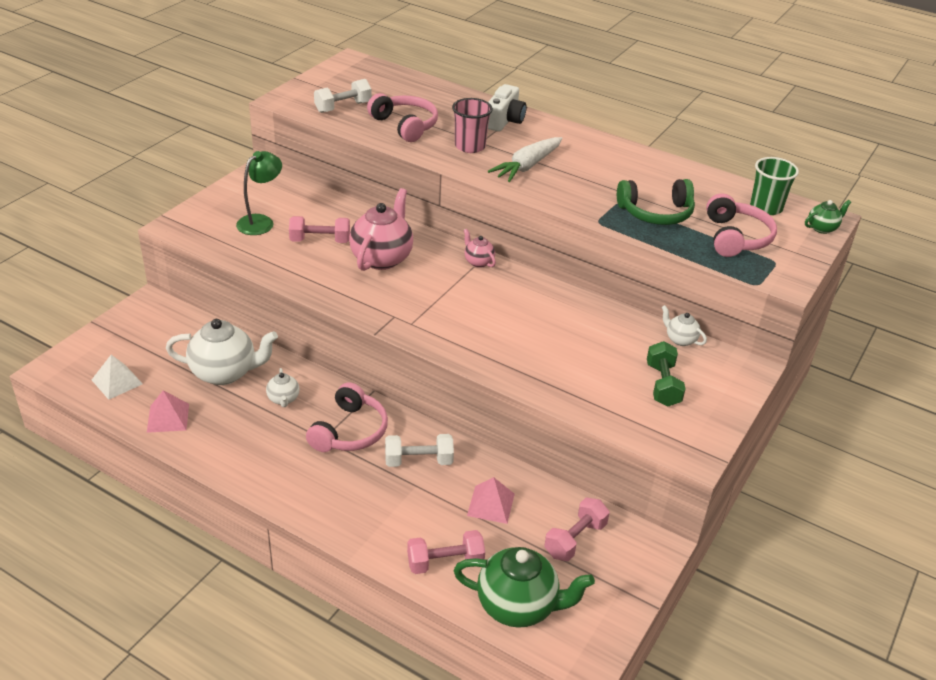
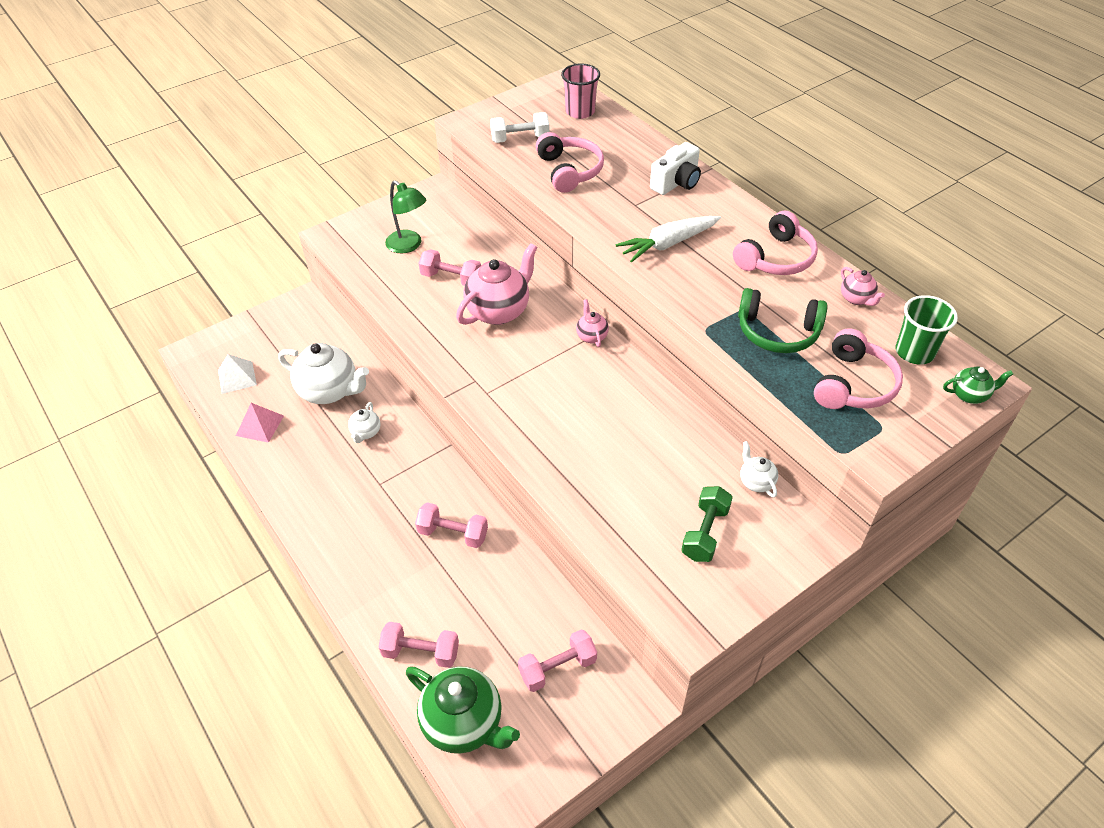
camera: 25 degrees right, 10 degrees up
green lamp [236,151,282,235] -> green lamp turned 75 degrees clockwise [385,180,426,253]
pink headphones [306,382,388,452] -> pink headphones moved to [733,211,818,275]
white dumbbell [385,434,454,467] -> pink dumbbell [415,502,488,548]
pink cup [452,98,493,153] -> pink cup moved to [561,64,600,119]
pink pyramid [467,477,515,524] -> none
none -> pink teapot [841,267,885,306]

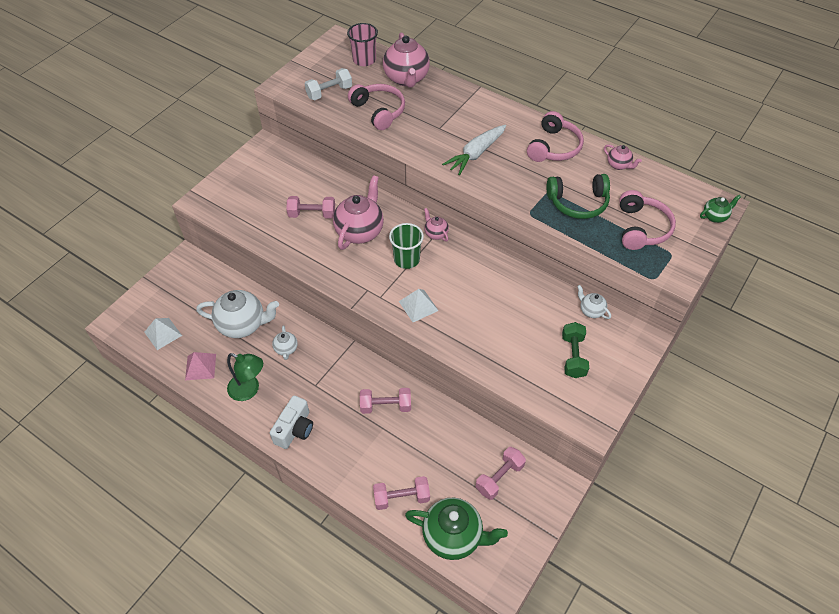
camera: 20 degrees left, 5 degrees up
green lamp [385,180,426,253] -> green lamp moved to [227,353,263,401]
white camera [650,142,701,195] -> white camera moved to [270,396,313,449]
green cup [896,295,958,364] -> green cup moved to [389,223,424,269]
none -> pink teapot [383,32,430,88]
none -> white pyramid [399,289,439,322]

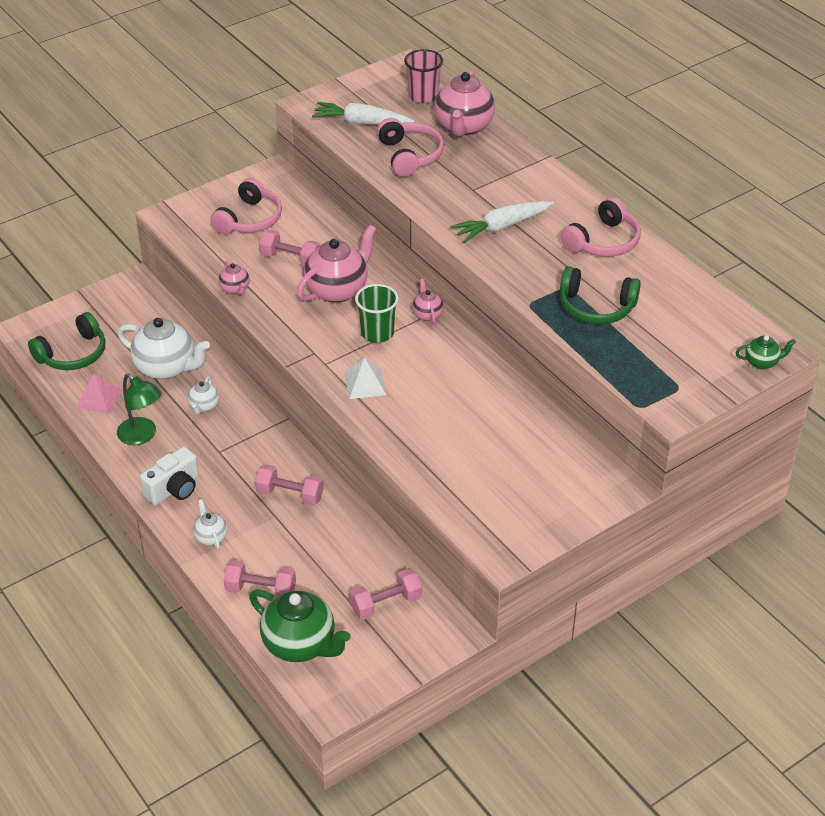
camera: 20 degrees right, 10 degrees down
white pyramid [144,318,182,350] -> green headphones [28,312,106,370]
white dumbbell [305,68,352,100] -> white carrot [312,102,415,125]
green dumbbell [562,322,589,378] -> none
white teapot [577,285,611,319] -> white teapot moved to [193,499,227,549]
pink teapot [604,144,642,170] -> pink teapot moved to [219,261,250,295]
pink headphones [619,190,676,250] -> pink headphones moved to [210,178,282,235]

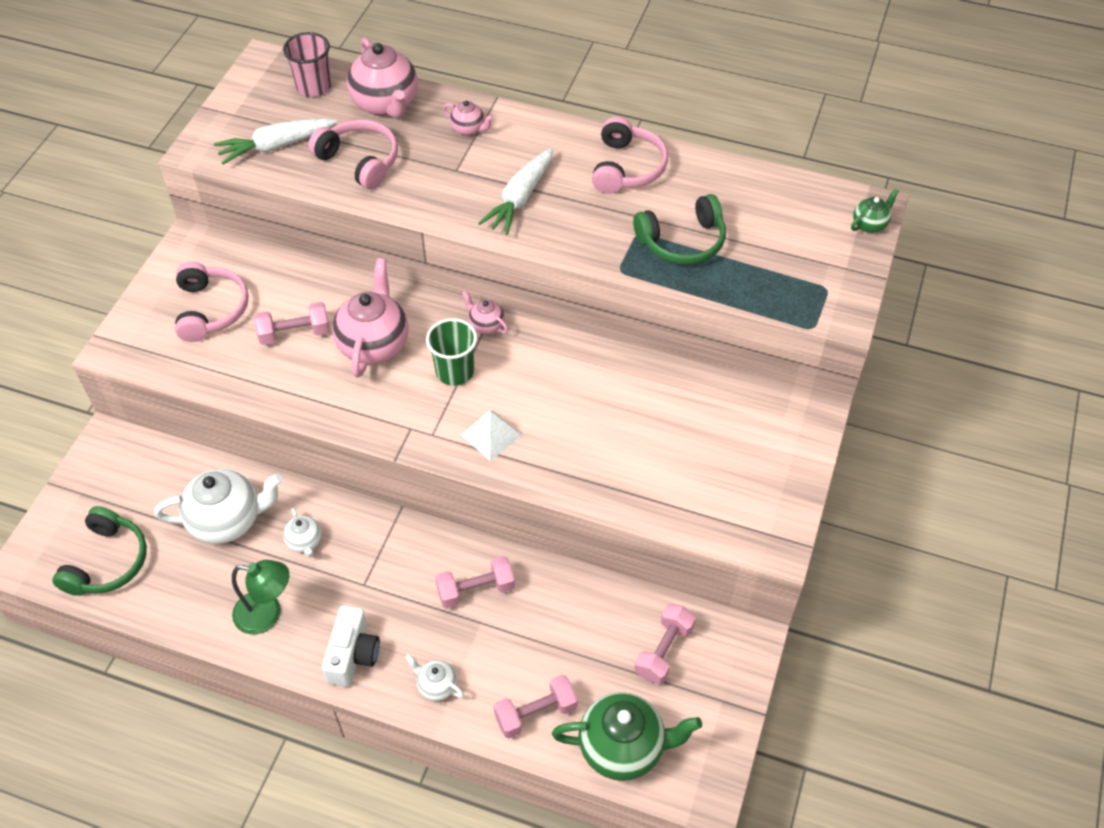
camera: 35 degrees left, 10 degrees up
pink pyramid [76,373,122,414] -> none
pink teapot [219,261,250,295] -> pink teapot moved to [443,101,494,136]

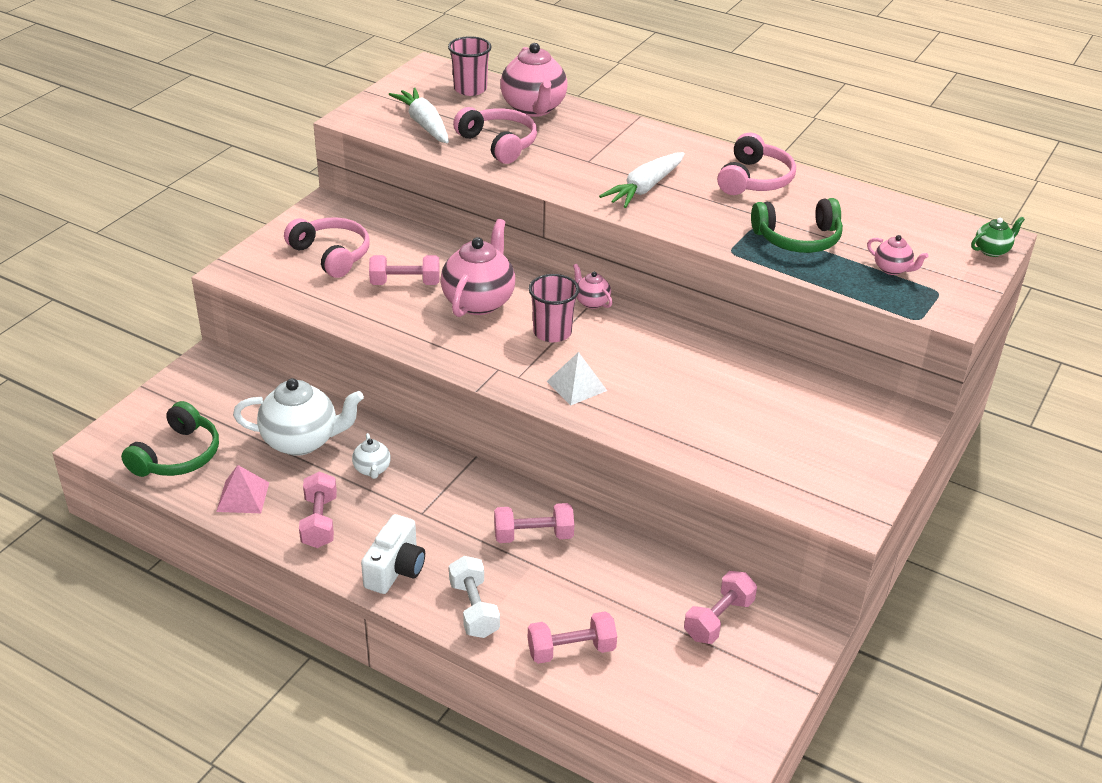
camera: 10 degrees right, 15 degrees down
pink headphones [175,262,249,342] -> pink headphones turned 45 degrees counterclockwise [284,217,370,278]
white carrot [214,118,337,165] -> white carrot turned 75 degrees clockwise [389,88,449,143]
green lamp [232,560,289,634] -> pink dumbbell [299,472,337,548]
white teapot [405,654,464,701] -> white dumbbell [449,556,500,638]
green cup [426,318,477,386] -> pink cup [529,274,579,342]
pink teapot [443,101,494,136] -> pink teapot moved to [867,235,928,275]
green teapot [552,692,702,781] -> none
none -> pink pyramid [216,465,269,513]

